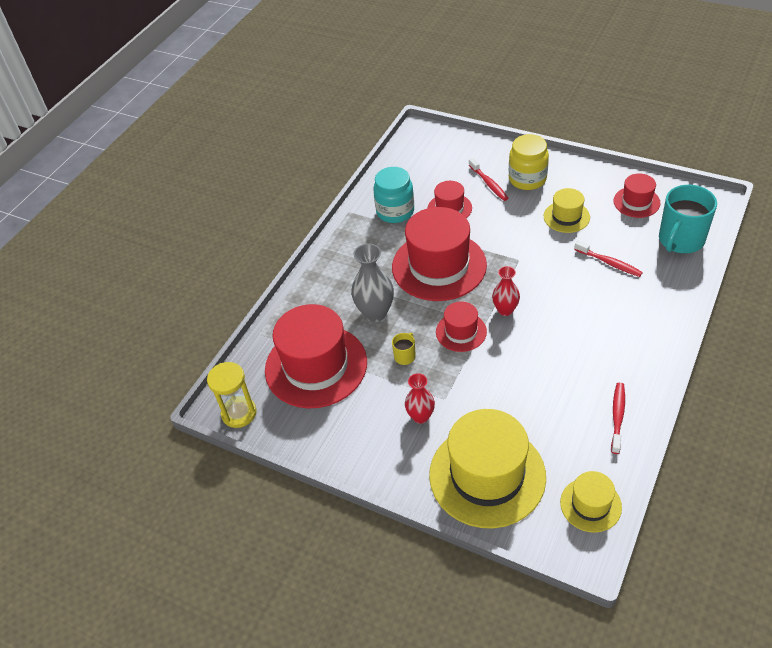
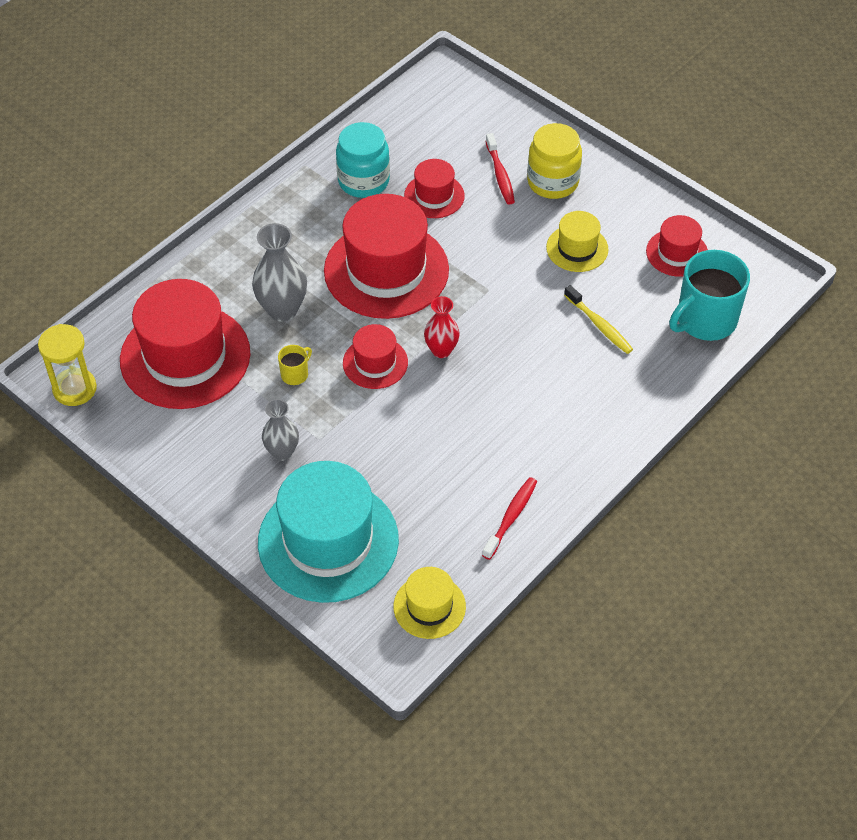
camera: 10 degrees right, 5 degrees up
red vase [405,373,435,424] -> grey vase [262,399,299,461]
yellow hat [429,409,546,528] -> turquoise hat [258,461,399,603]
red toothbrush [574,241,643,277] -> yellow toothbrush [564,285,633,354]

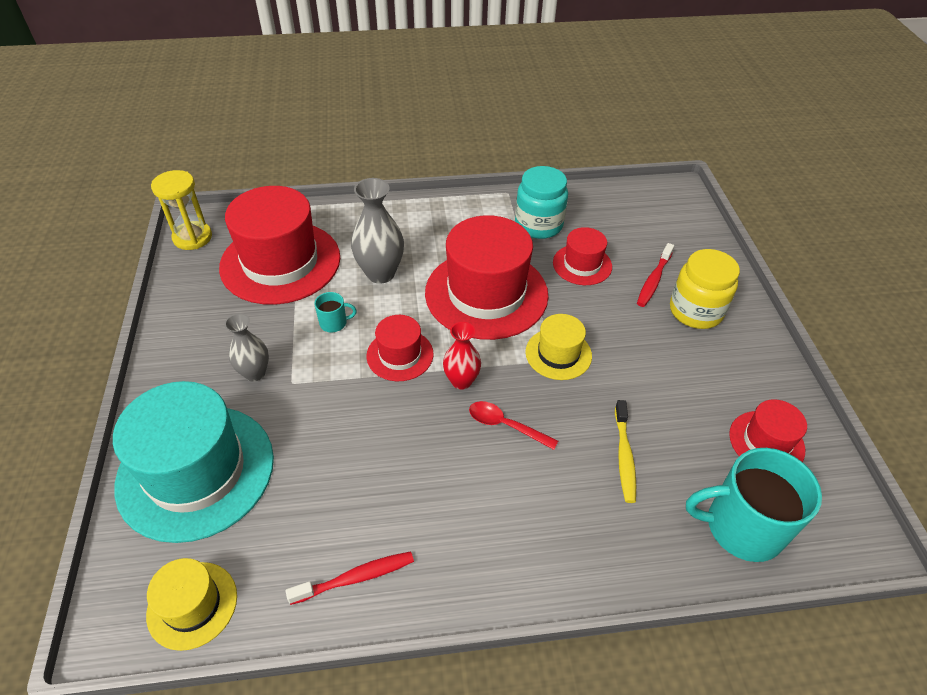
camera: 40 degrees right, 5 degrees down
yellow mug [278,345,312,385] -> turquoise mug [314,292,357,332]
yellow hat [546,211,609,272] -> yellow hat moved to [525,314,592,380]
none -> red spoon [469,401,558,450]

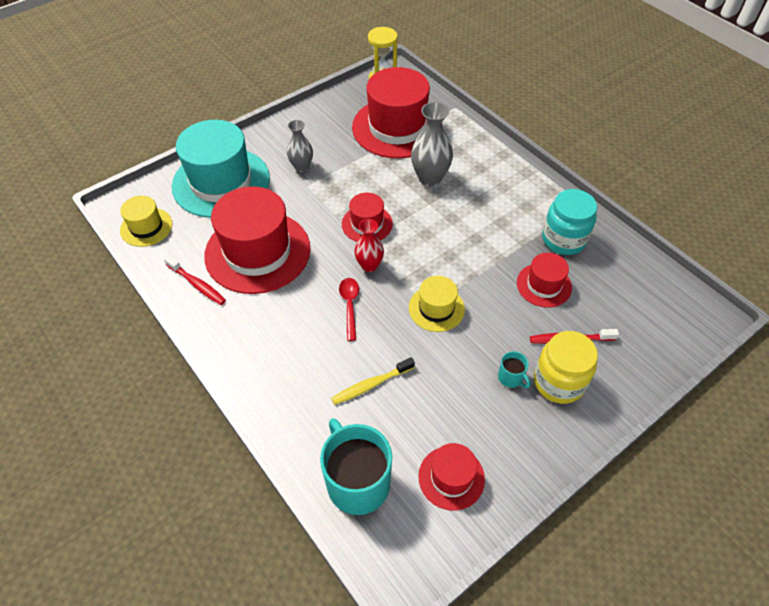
camera: 60 degrees right, 5 degrees up
turquoise mug [314,292,357,332] -> turquoise mug moved to [498,351,530,388]
red hat [425,215,549,340] -> red hat moved to [204,186,311,294]

